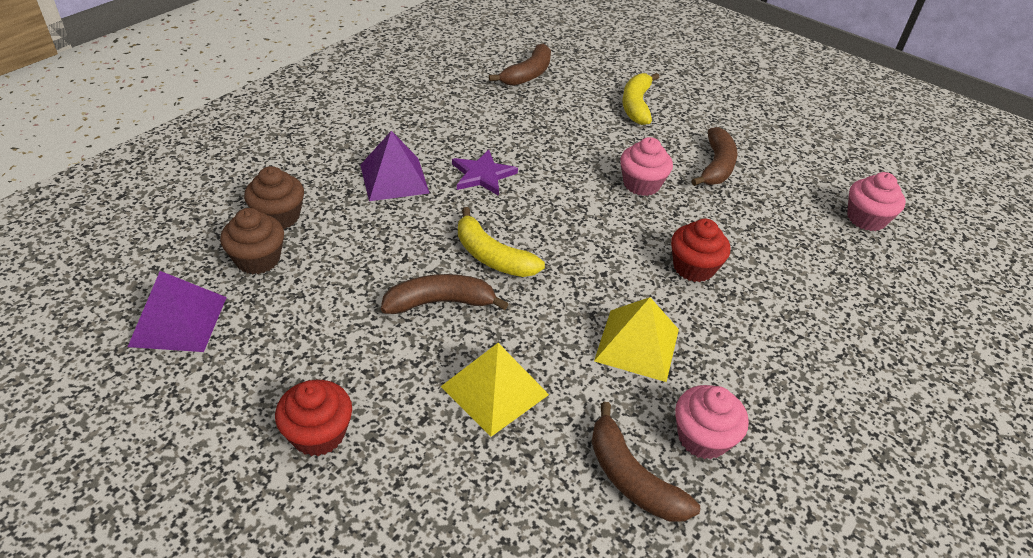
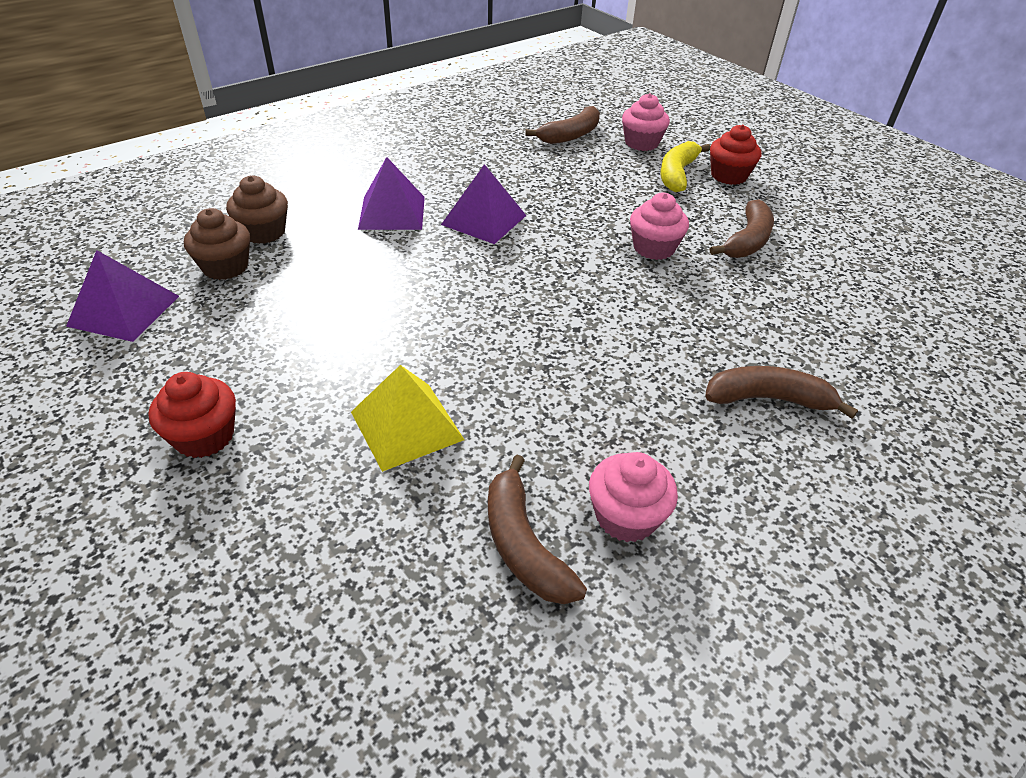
camera: 15 degrees right, 0 degrees up
brown banana [381,274,508,314] -> brown banana moved to [705,366,858,419]
purple star [452,150,518,196] -> purple pyramid [441,164,526,244]
yellow banana [458,207,545,277] -> none
yellow pyramid [594,297,679,382] -> none
red cupcake [671,219,730,282] -> red cupcake moved to [710,125,761,185]
pink cupcake [847,172,906,231] -> pink cupcake moved to [622,93,670,151]

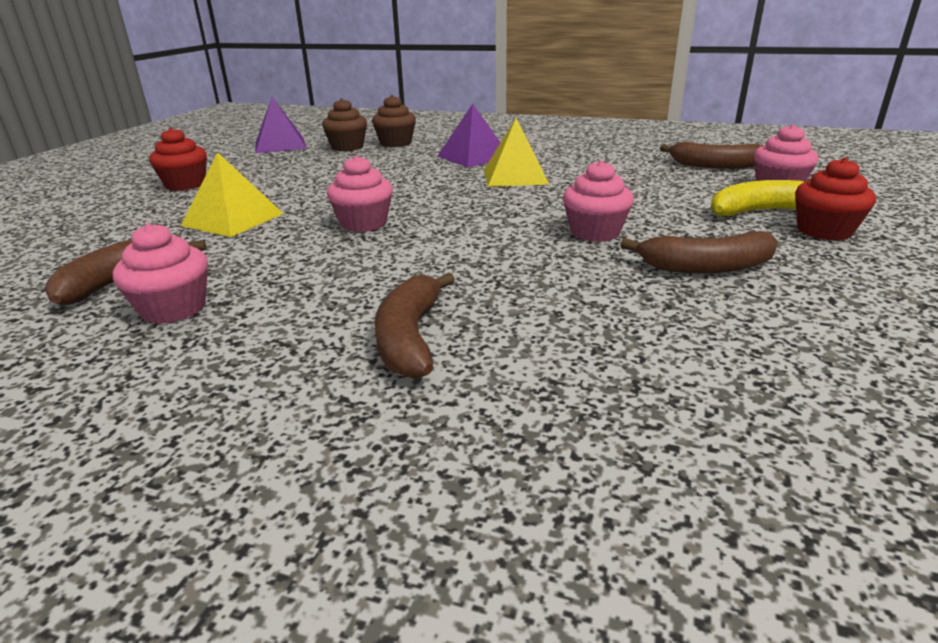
camera: 60 degrees right, 15 degrees down
purple pyramid [441,164,526,244] -> yellow pyramid [484,118,550,187]
brown banana [705,366,858,419] -> brown banana turned 150 degrees counterclockwise [374,272,455,379]
none -> pink cupcake [327,155,393,232]

